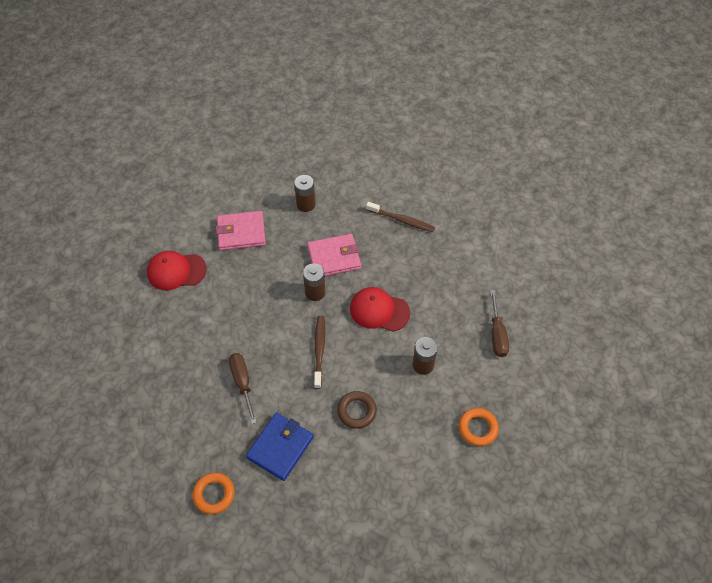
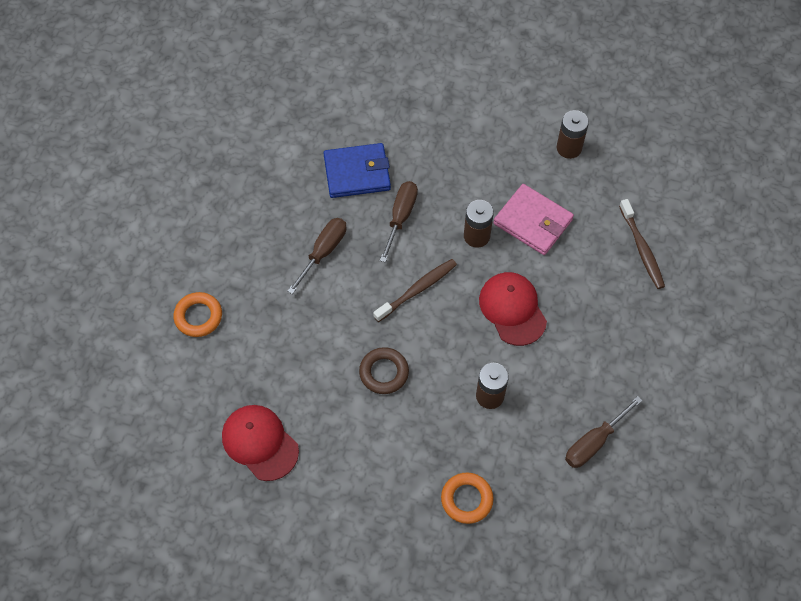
camera: 50 degrees right, 5 degrees up
red cap [147,251,207,290] -> red cap moved to [222,405,299,481]
pink wallet [216,211,266,251] -> none
blue wallet [246,413,314,481] -> blue wallet moved to [324,143,391,198]
none -> brown screwdriver [380,181,418,262]

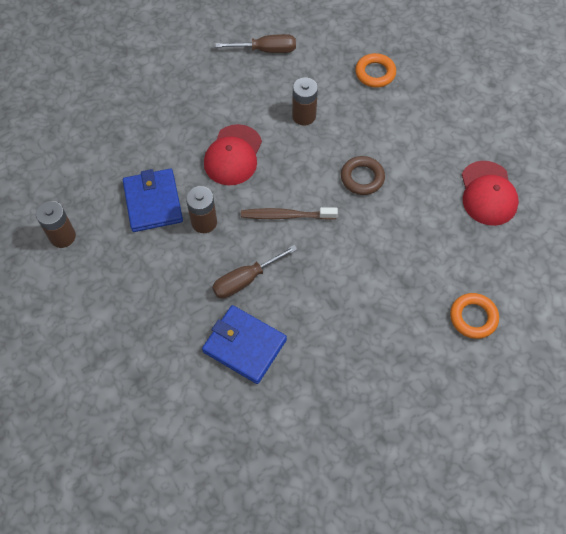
camera: 140 degrees left, 0 degrees up
brown screwdriver [287,218,347,294] -> none
pink wallet [493,184,574,255] -> blue wallet [123,169,183,232]
brown toothbrush [619,199,665,289] -> none

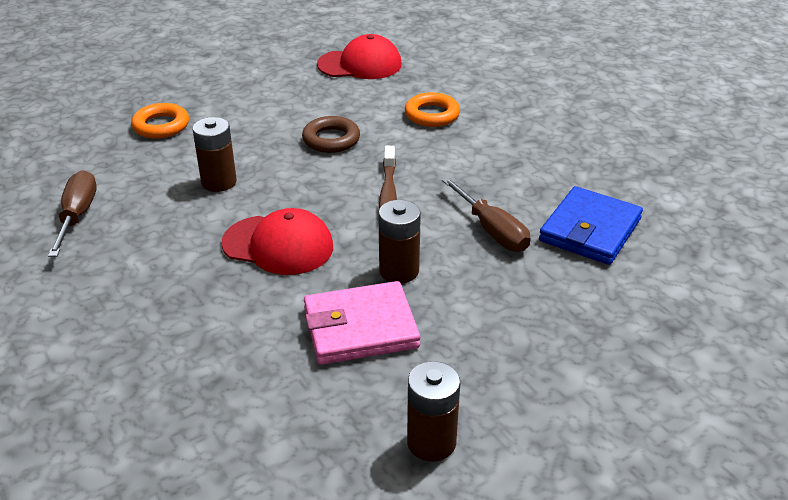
camera: 90 degrees left, 25 degrees down
blue wallet [123,169,183,232] -> pink wallet [304,281,420,365]
orange ring [450,293,499,339] -> orange ring moved to [405,92,460,127]

